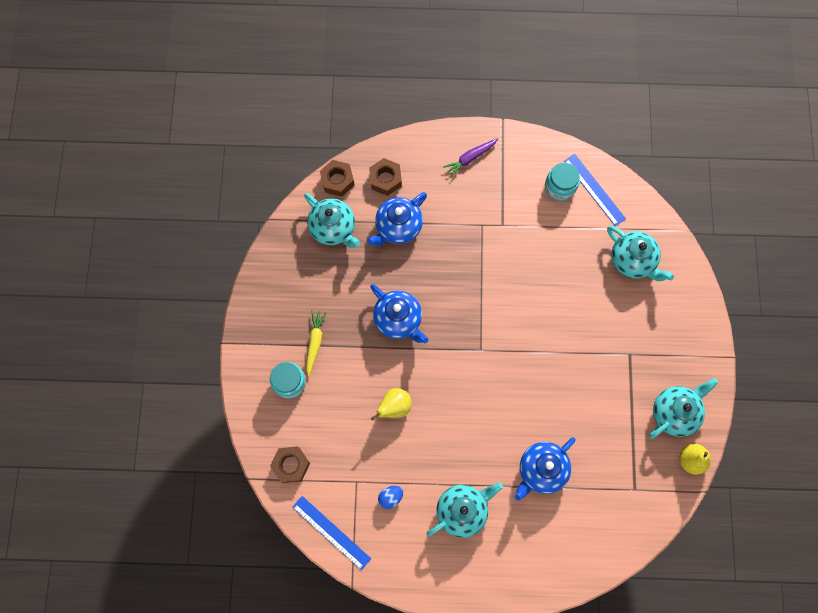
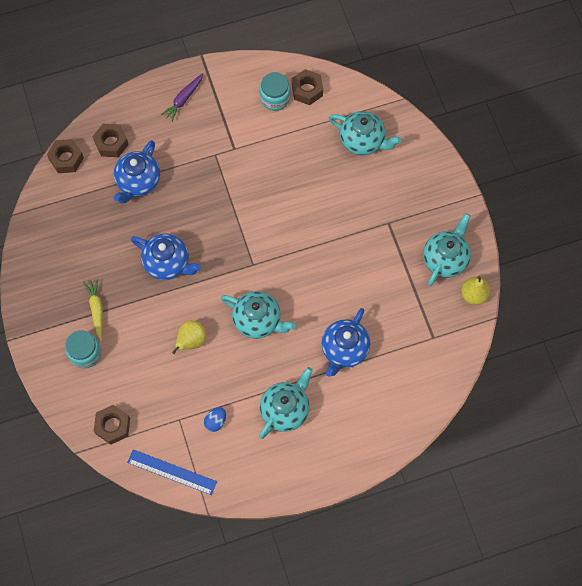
camera: 20 degrees left, 5 degrees down
turquoise teapot [304,193,360,248] -> turquoise teapot moved to [221,291,295,339]
blue ruler [564,154,626,226] -> brown nut [292,69,323,105]

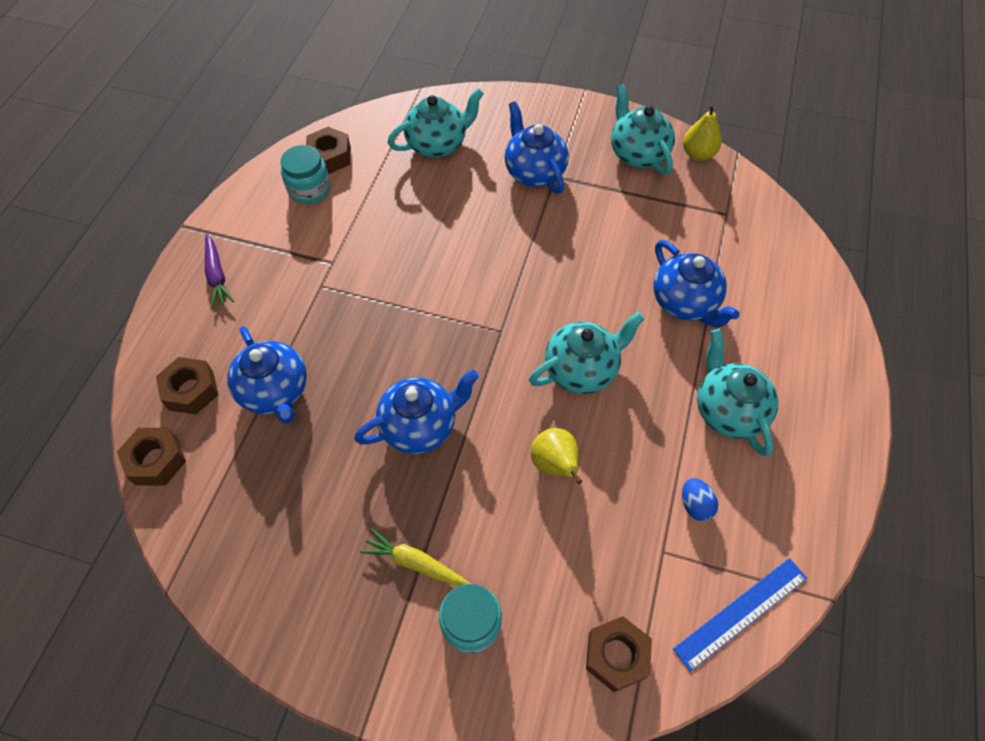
camera: 55 degrees left, 10 degrees down
none -> blue teapot [505,101,569,194]

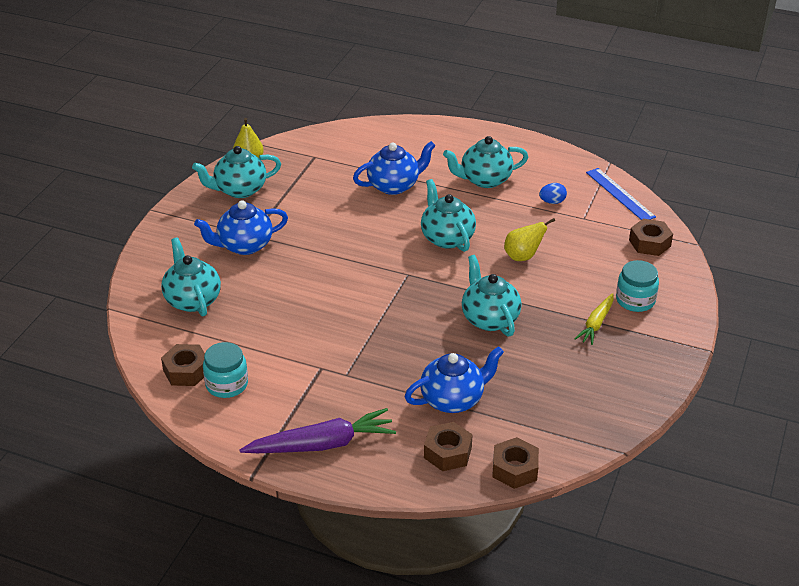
camera: 85 degrees left, 20 degrees down
purple carrot [205,233,234,308] -> purple carrot [239,408,396,453], size x1.71
blue teapot [354,370,479,454] -> turquoise teapot [462,255,522,336]

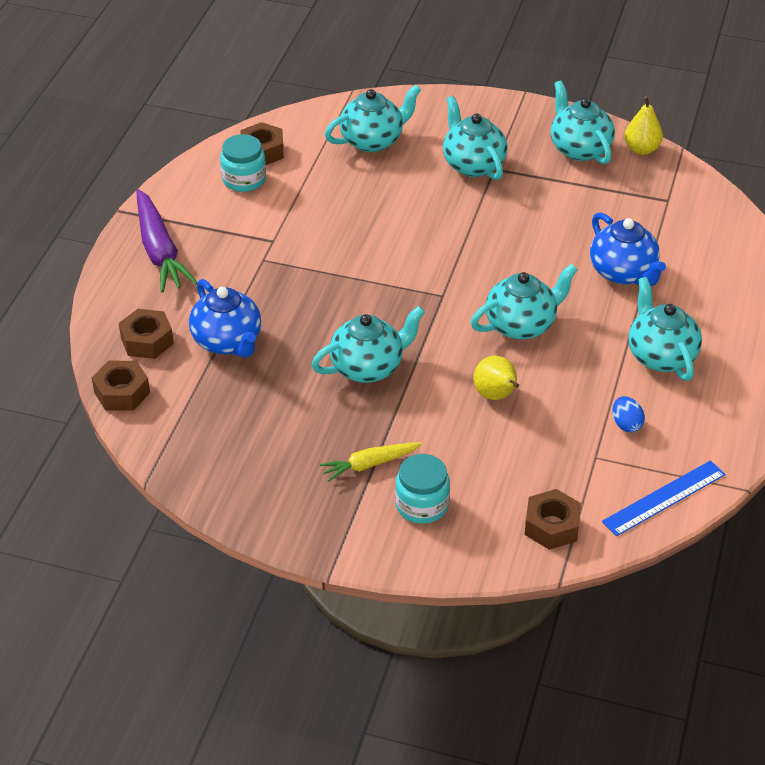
camera: 85 degrees right, 5 degrees up
blue teapot [194,200,288,255] -> turquoise teapot [443,96,508,180]
yellow carrot [575,293,614,345] -> yellow carrot turned 45 degrees counterclockwise [320,442,422,482]

